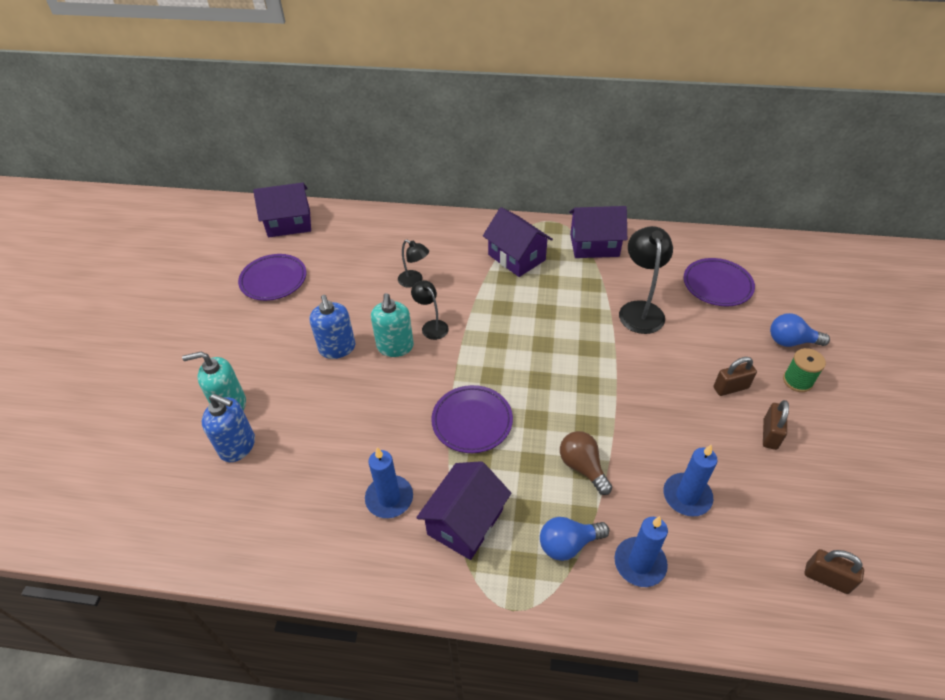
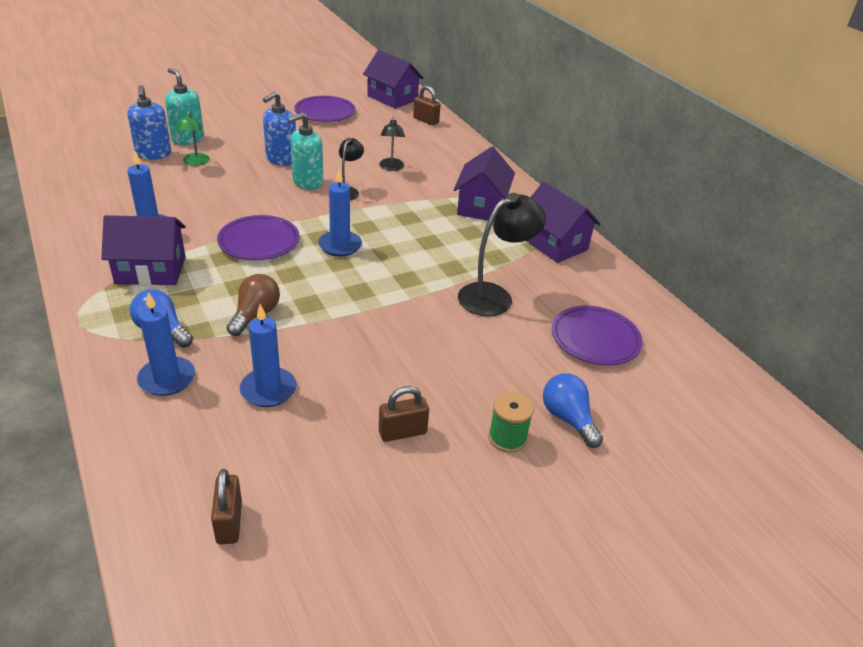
camera: 50 degrees right, 10 degrees down
brown padlock [713,357,757,396] -> brown padlock moved to [413,85,441,125]
none -> green lamp [175,110,210,166]
none -> blue candle [318,169,362,256]

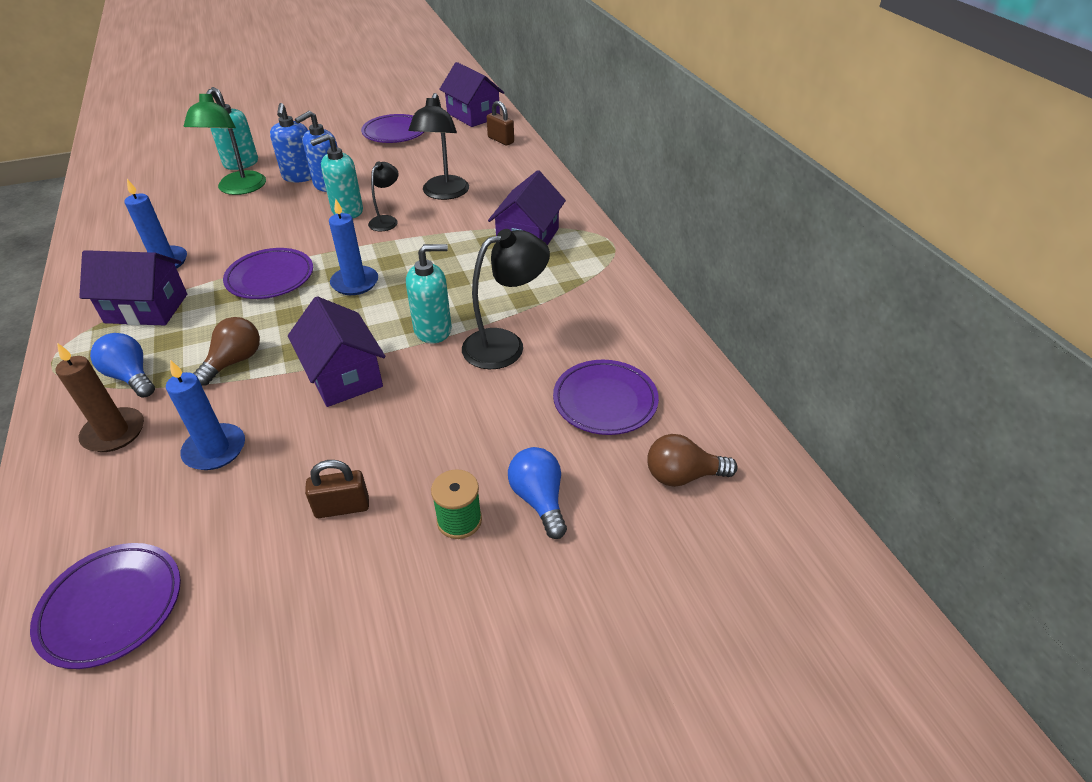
camera: 10 degrees right, 5 degrees up
blue soap dispenser [127,85,171,160] -> blue soap dispenser moved to [270,103,312,182]
blue candle [137,292,195,396] -> brown candle [55,343,144,452]
green lamp [175,110,210,166] -> green lamp [184,89,266,195], size x1.71
brown padlock [211,469,242,545] -> purple plate [30,543,181,669]
black lamp [379,117,405,171] -> black lamp [408,93,469,200], size x1.71
purple house [527,182,601,263] -> purple house moved to [288,296,385,407]
none -> turquoise soap dispenser [406,244,452,344]
none -> brown light bulb [647,434,737,487]

